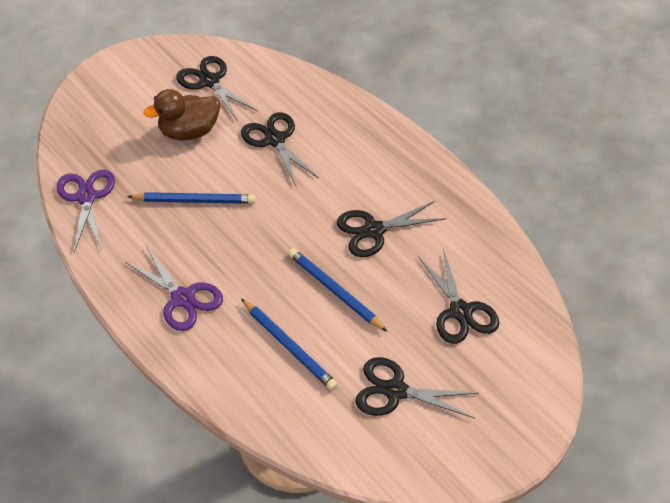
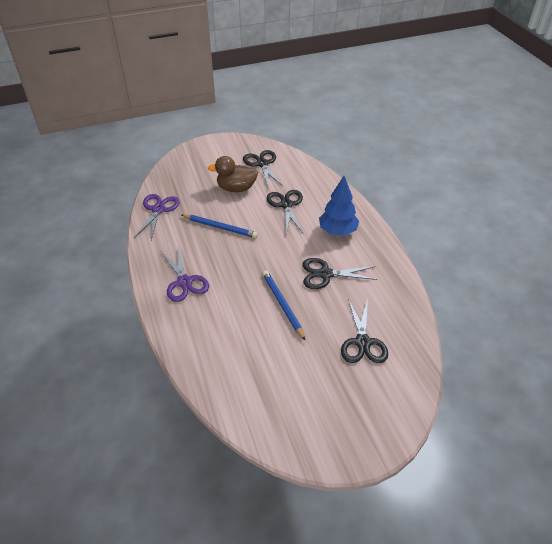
camera: 20 degrees right, 5 degrees down
blue pencil [241,299,338,390] -> none
black scissors [355,357,479,418] -> none
none -> blue tree [319,176,359,236]

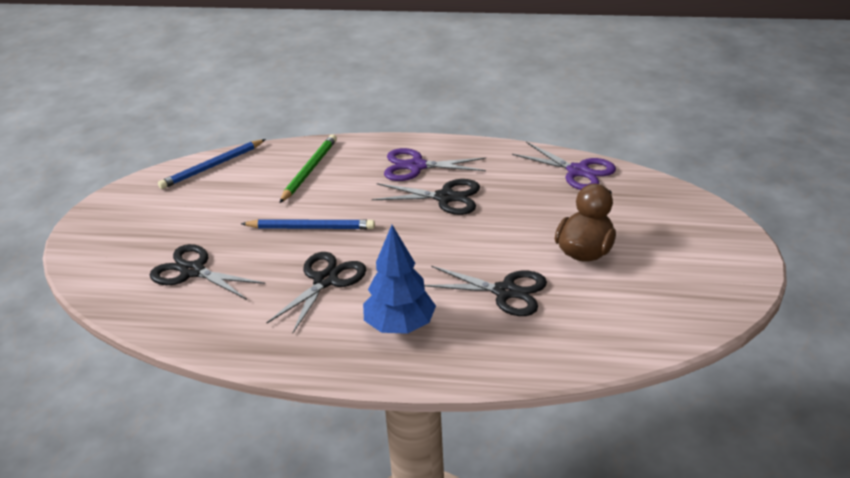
camera: 120 degrees right, 10 degrees down
blue pencil [182,214,258,238] -> blue pencil moved to [158,139,266,189]
black scissors [243,150,283,186] -> black scissors moved to [372,179,480,215]
none -> green pencil [279,134,337,203]

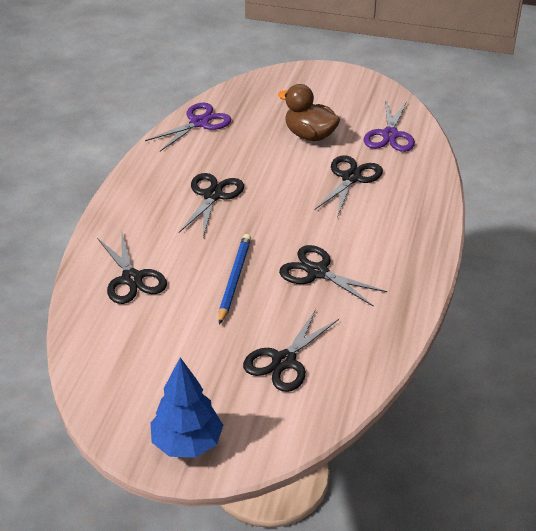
camera: 85 degrees left, 5 degrees up
blue pencil [158,139,266,189] -> none
green pencil [279,134,337,203] -> black scissors [97,230,167,304]
blue tree [363,225,436,334] -> blue tree moved to [150,357,223,458]
purple scissors [384,148,486,181] -> purple scissors moved to [364,100,415,152]

